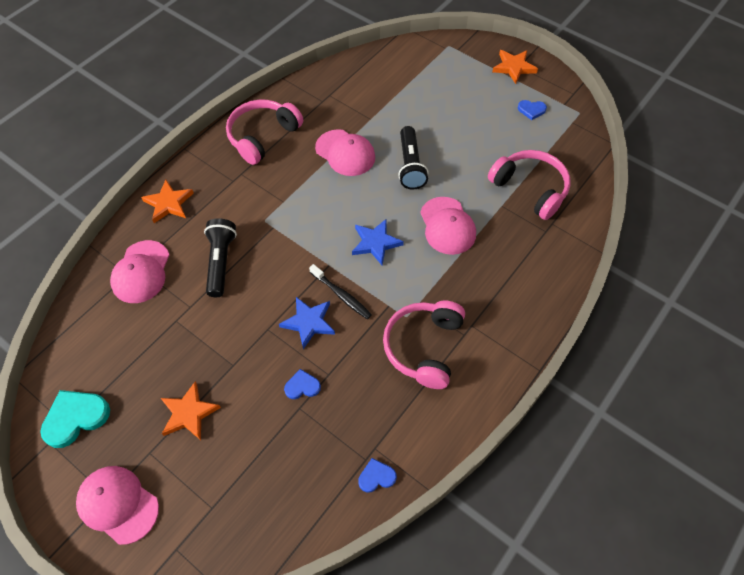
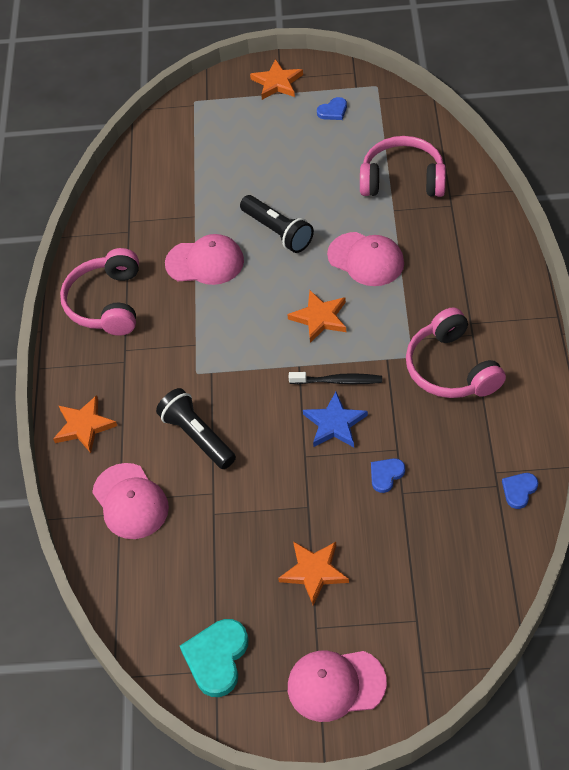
camera: 35 degrees left, 5 degrees down
blue star [352,219,404,265] -> orange star [287,290,346,343]

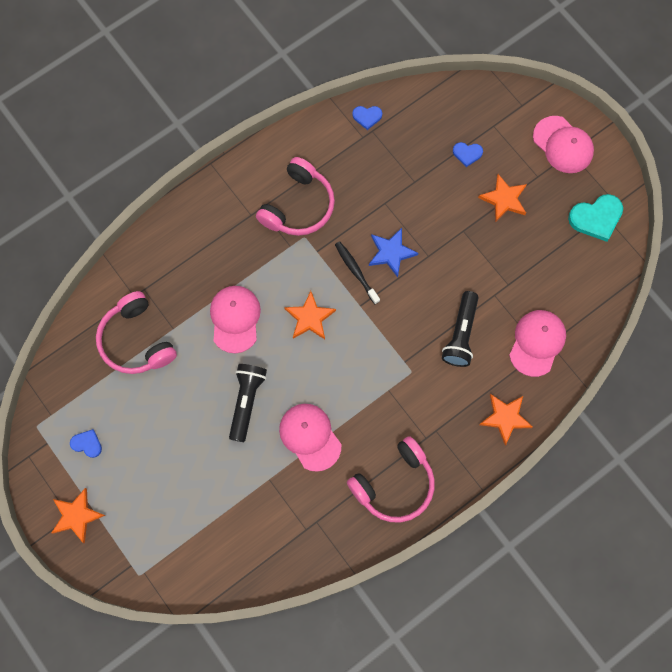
camera: 130 degrees left, 20 degrees up
blue heart [371,458,405,493] -> blue heart moved to [453,142,483,167]

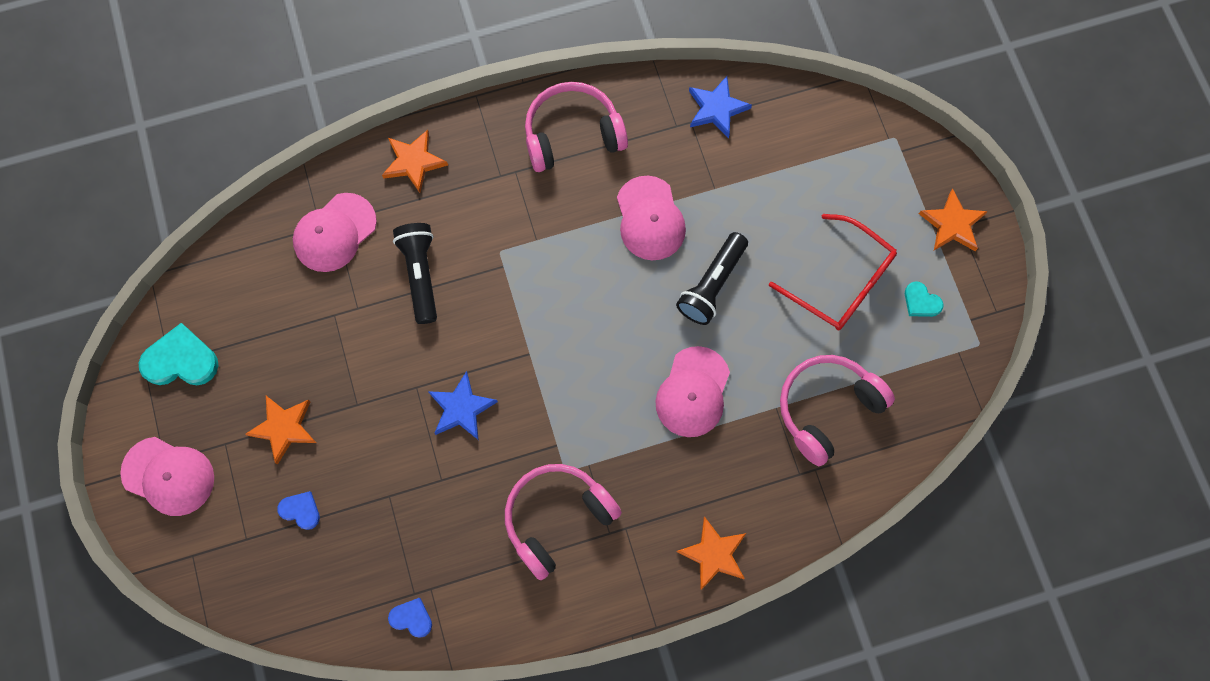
camera: 160 degrees left, 0 degrees up
blue heart [70,429,102,458] -> turquoise heart [905,281,944,317]
pink headphones [96,291,177,374] -> pink headphones turned 120 degrees counterclockwise [780,355,895,466]
orange star [284,291,336,339] -> orange star moved to [676,517,746,590]
black toothbrush [335,241,380,304] -> none
black flashlight [442,291,479,367] -> black flashlight turned 45 degrees counterclockwise [393,223,437,324]
pink cap [533,116,594,173] -> pink cap turned 135 degrees clockwise [120,437,214,516]
none -> blue star [689,76,752,139]
none -> red glasses [769,214,897,330]

